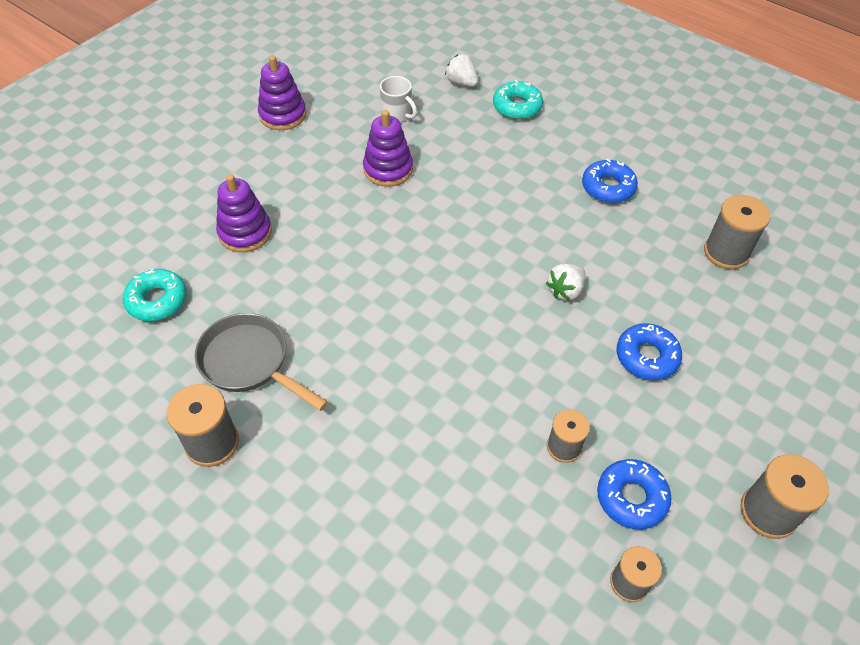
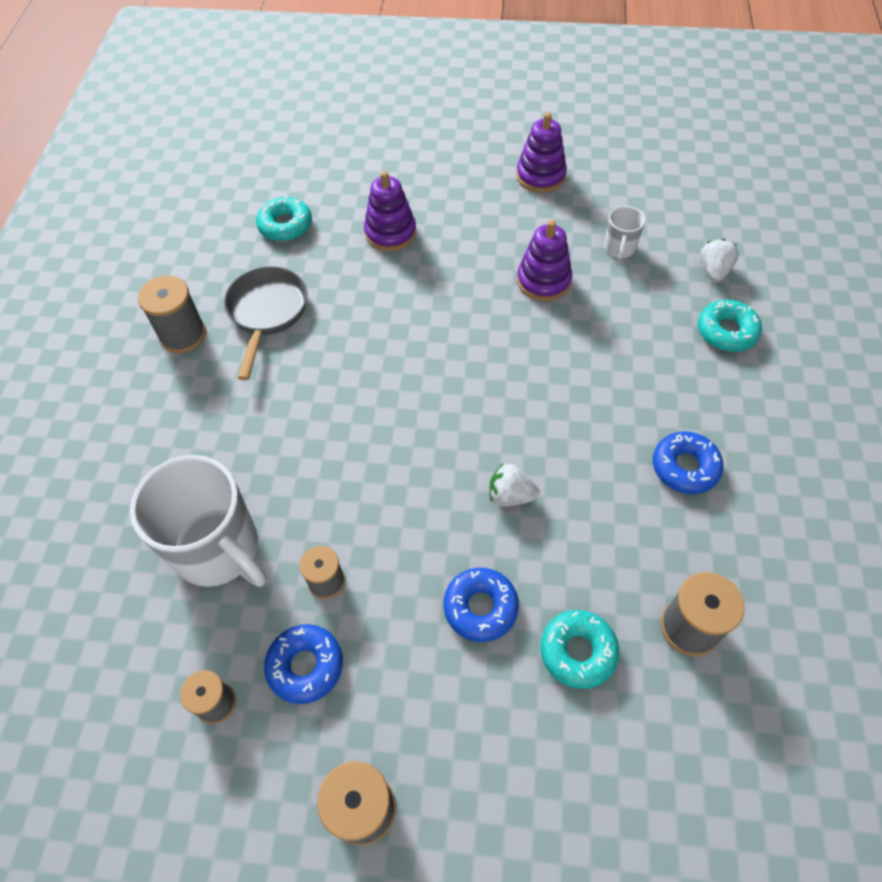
camera: 60 degrees right, 5 degrees up
none -> white mug [130,455,267,587]
none -> turquoise donut [540,610,619,689]

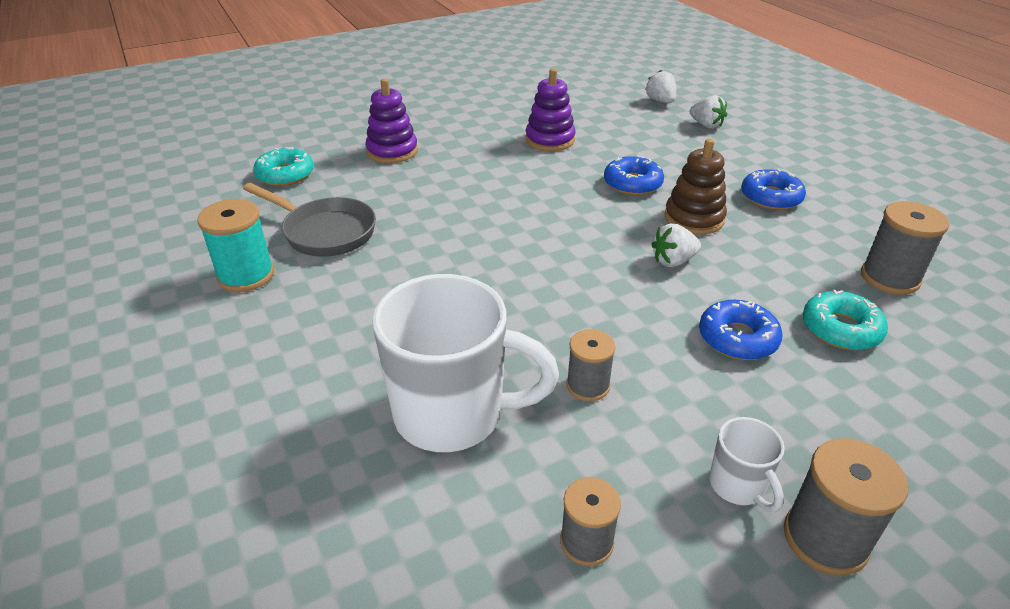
camera: 35 degrees left, 20 degrees down
grey spool [138,275,206,353] -> turquoise spool [197,199,274,292]
grey pan [224,266,307,380] -> grey pan turned 150 degrees clockwise [243,183,376,257]
blue donut [264,624,343,704] -> blue donut moved to [604,155,664,195]
purple stacking toy [516,112,567,193] -> none
white mug [604,206,645,261] -> white mug moved to [709,417,785,512]
turquoise donut [698,300,762,352] -> white strawberry [690,95,727,129]
none -> brown stacking toy [664,139,727,235]

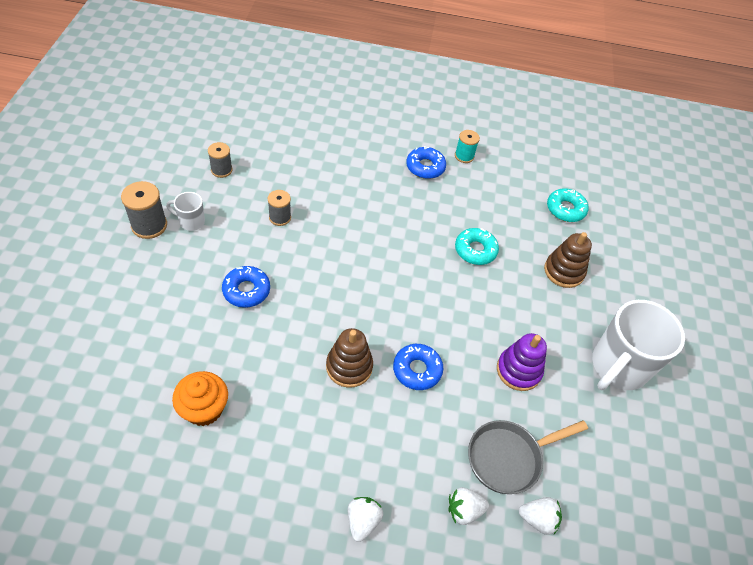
camera: 120 degrees right, 15 degrees up
turquoise spool [197,199,274,292] -> turquoise spool [455,130,480,163], size x0.66
grey pan [243,183,376,257] -> grey pan moved to [468,420,588,494]
purple stacking toy [365,79,418,163] -> brown stacking toy [544,232,592,288]
white mug [372,274,559,452] -> white mug moved to [592,300,685,390]
white strawberry [651,223,701,267] -> white strawberry moved to [348,497,383,542]
blue donut [741,168,806,210] -> blue donut moved to [406,146,446,179]
turquoise donut [803,290,888,350] -> turquoise donut moved to [455,228,499,265]
grey spool [861,201,950,295] -> orange cupcake [172,371,228,426]

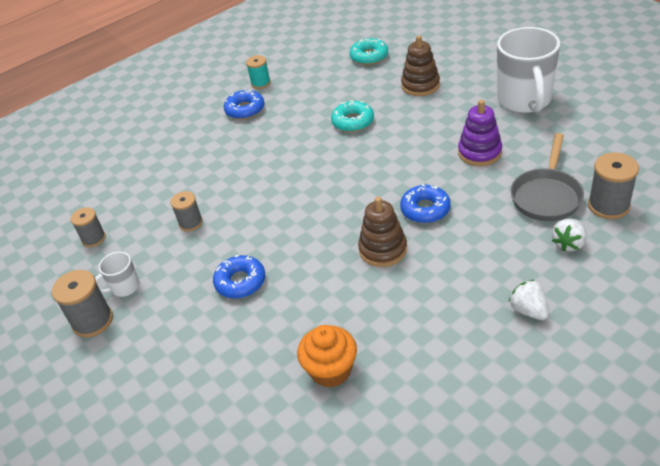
camera: 35 degrees left, 10 degrees down
white strawberry [519,497,562,535] -> grey spool [588,153,639,219]

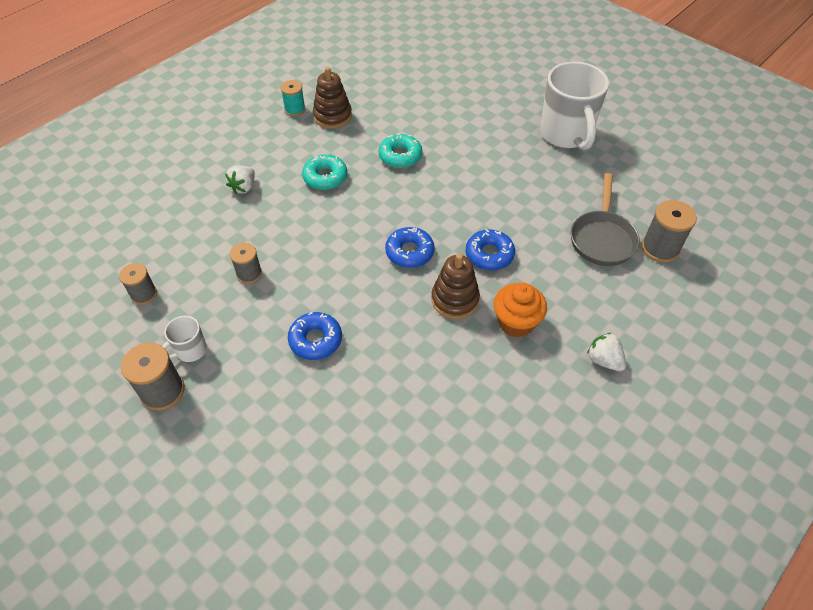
camera: 15 degrees left, 10 degrees up
blue donut [224,90,265,120] -> blue donut moved to [385,227,435,268]
orange cupcake [297,325,357,388] -> orange cupcake moved to [493,283,547,338]
turquoise donut [350,38,388,65] -> turquoise donut moved to [302,154,347,190]
brown stacking toy [401,35,440,96] -> brown stacking toy moved to [313,67,352,129]
purple stacking toy [458,100,502,166] -> none
white strawberry [552,219,587,252] -> white strawberry moved to [225,166,255,194]

